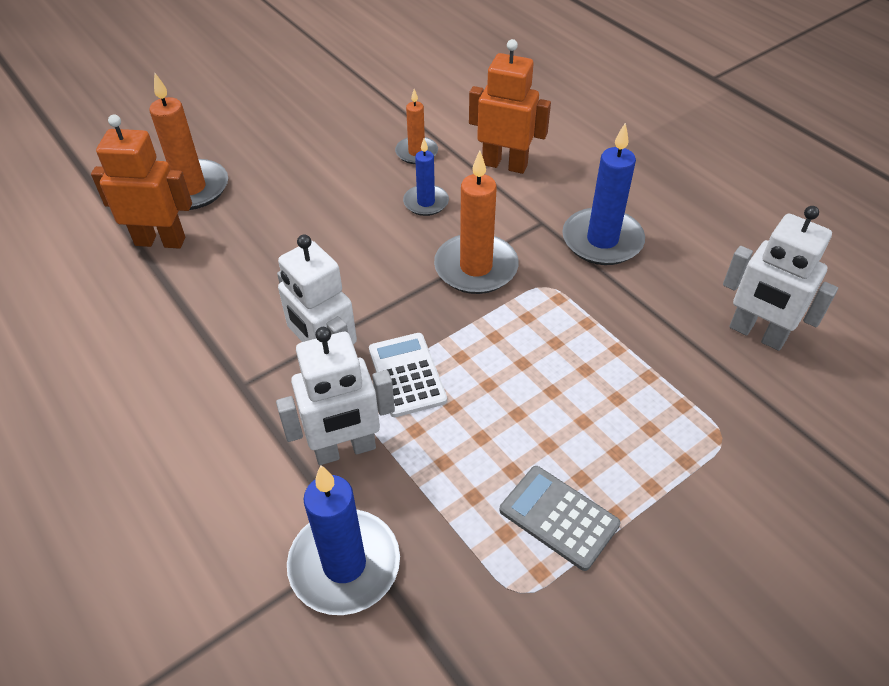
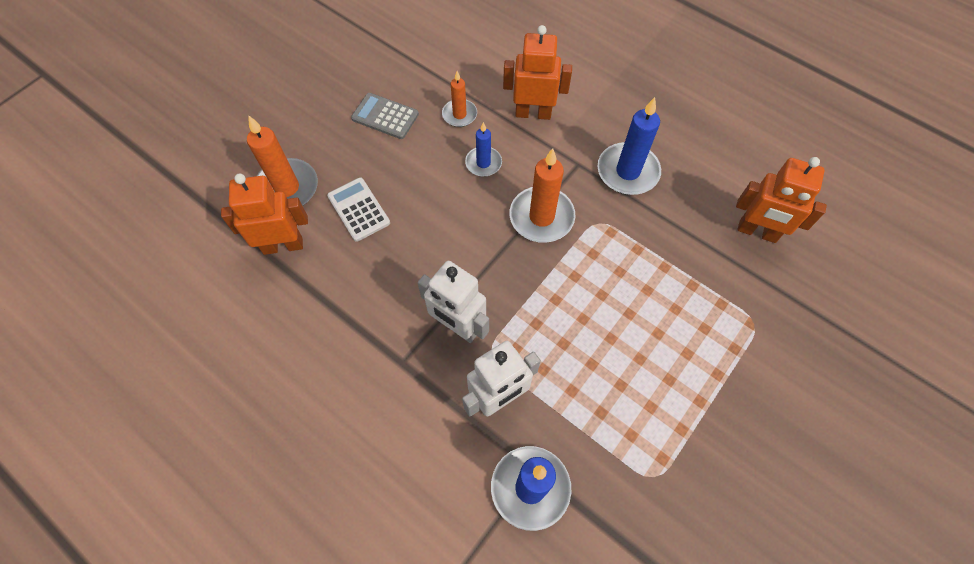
camera: 15 degrees left, 15 degrees up
white calculator [369,333,447,417] -> white calculator moved to [327,178,390,242]
grey calculator [500,466,620,571] -> grey calculator moved to [351,93,419,139]
white robot [723,206,838,351] -> orange robot [736,157,827,243]

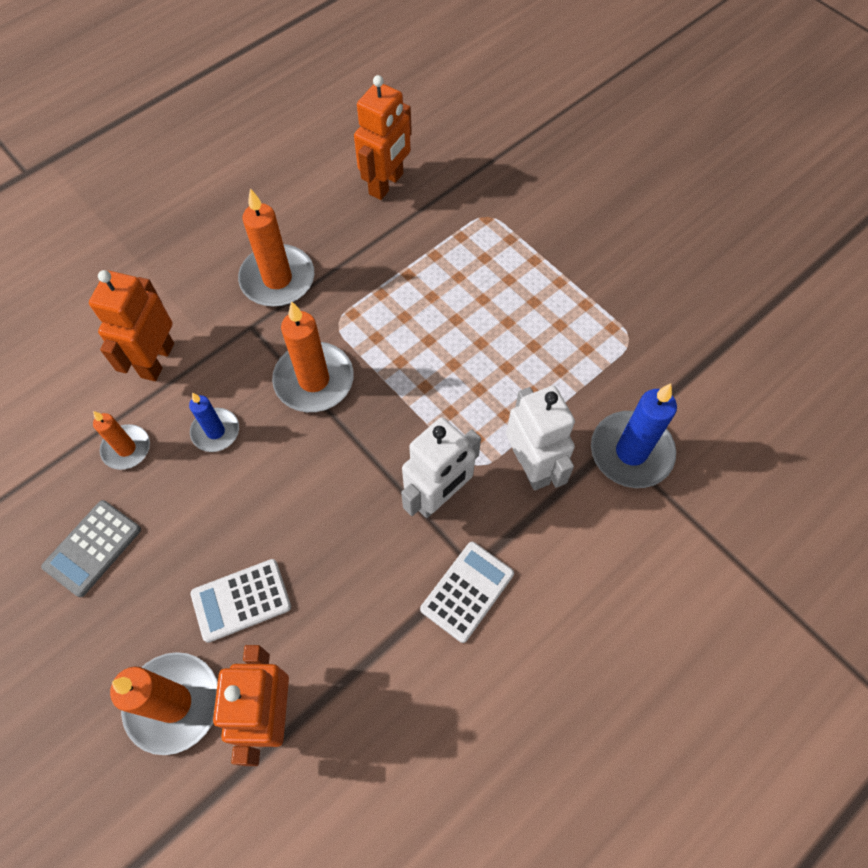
camera: 80 degrees left, 0 degrees up
blue candle [597,97,661,195] -> orange candle [238,188,314,307]
none -> white calculator [420,542,514,643]

